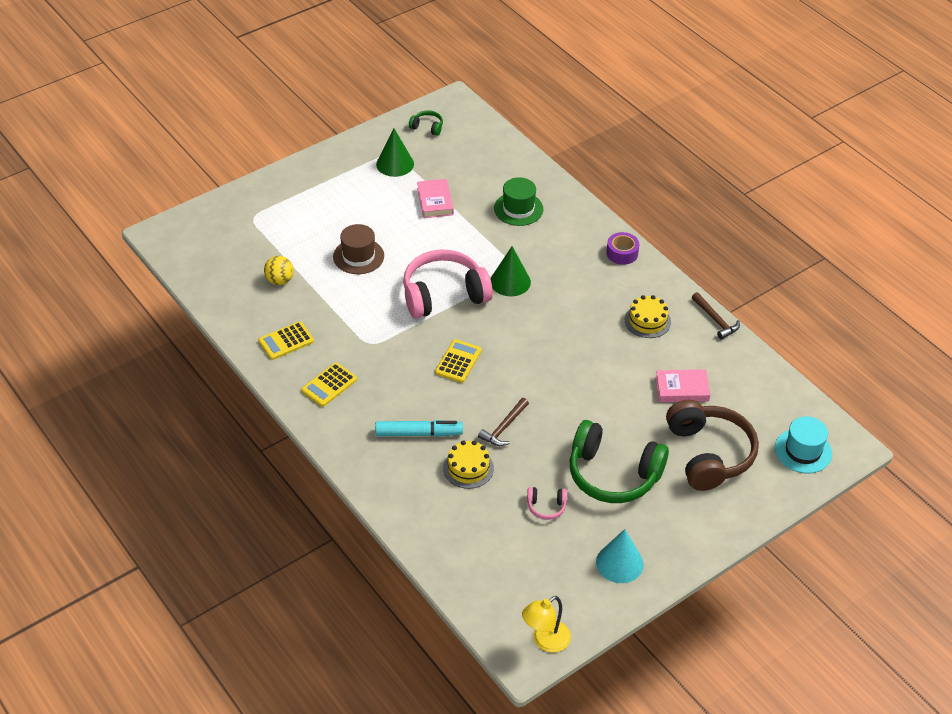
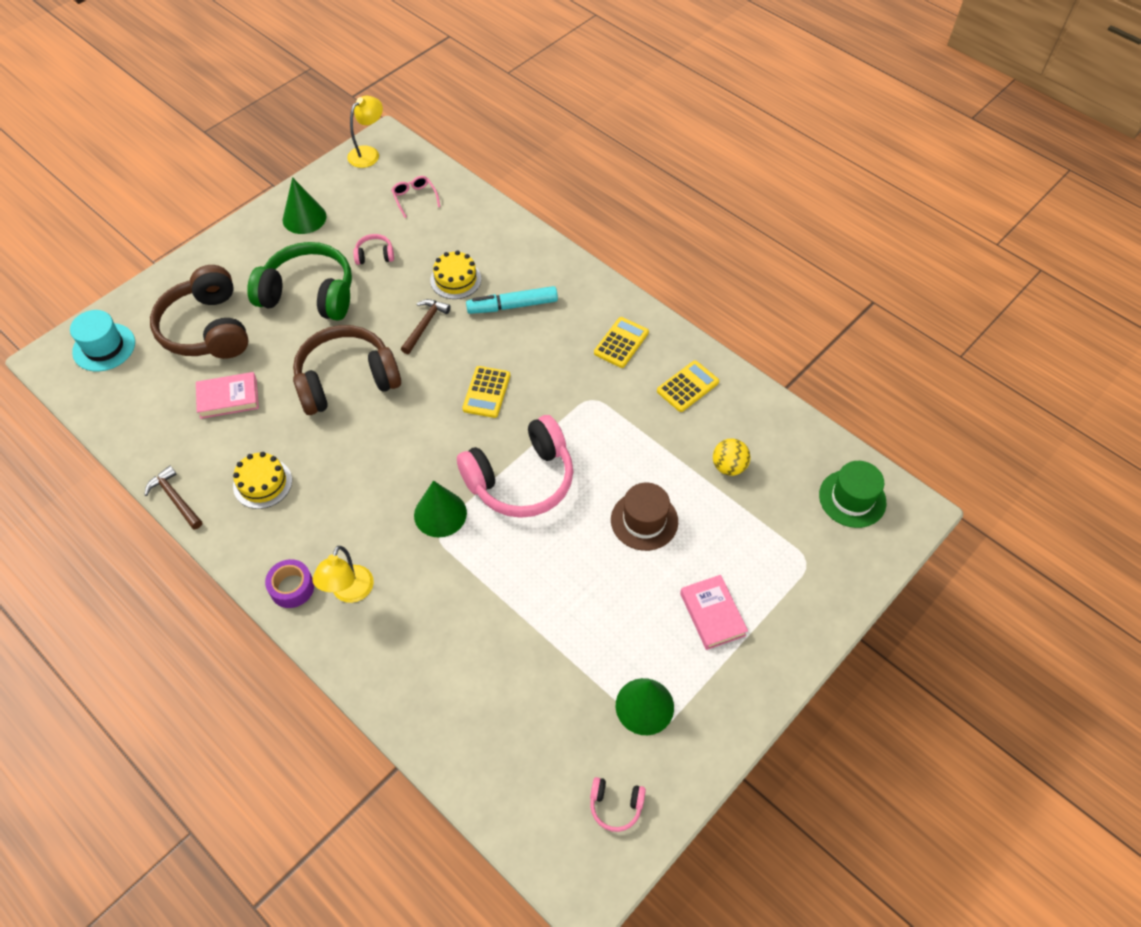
camera: 170 degrees right, 10 degrees up
green headphones [409,110,443,136] -> pink headphones [590,777,646,832]
pink book [417,179,454,218] -> pink book moved to [680,575,748,650]
green hat [494,177,544,226] -> green hat moved to [819,461,886,528]
turquoise cone [596,529,644,583] -> green cone [283,177,327,234]
none -> brown headphones [293,325,401,415]
none -> yellow lamp [312,546,374,603]
none -> pink glasses [391,176,440,218]

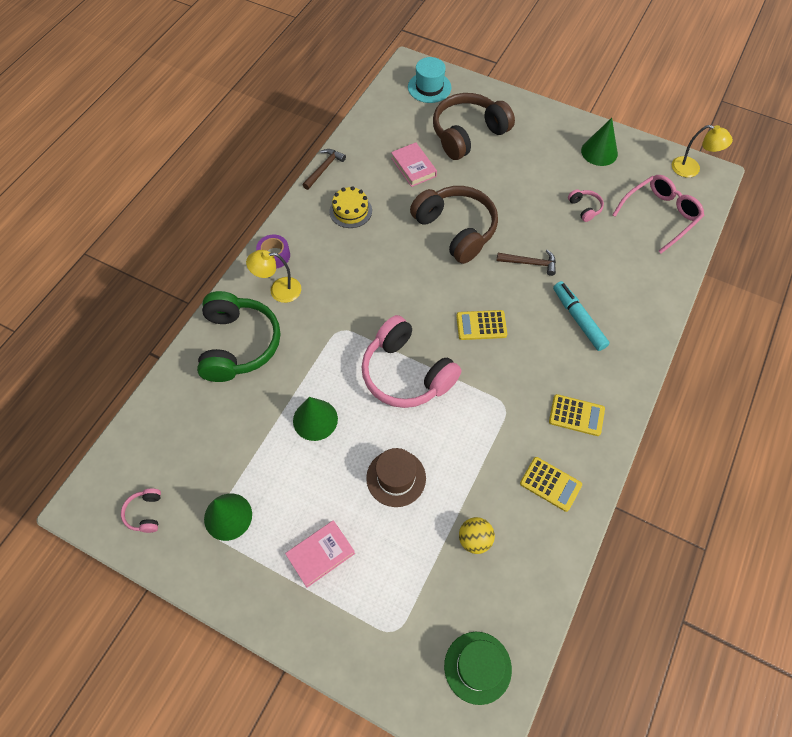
camera: 75 degrees right, 5 degrees up
green headphones [247,242,352,321] -> green headphones moved to [197,291,280,382]
pink glasses [391,176,440,218] -> pink glasses [612,175,704,253], size x1.87
green cone [414,481,467,538] -> green cone moved to [293,397,338,441]
yellow cake [430,251,481,299] -> none

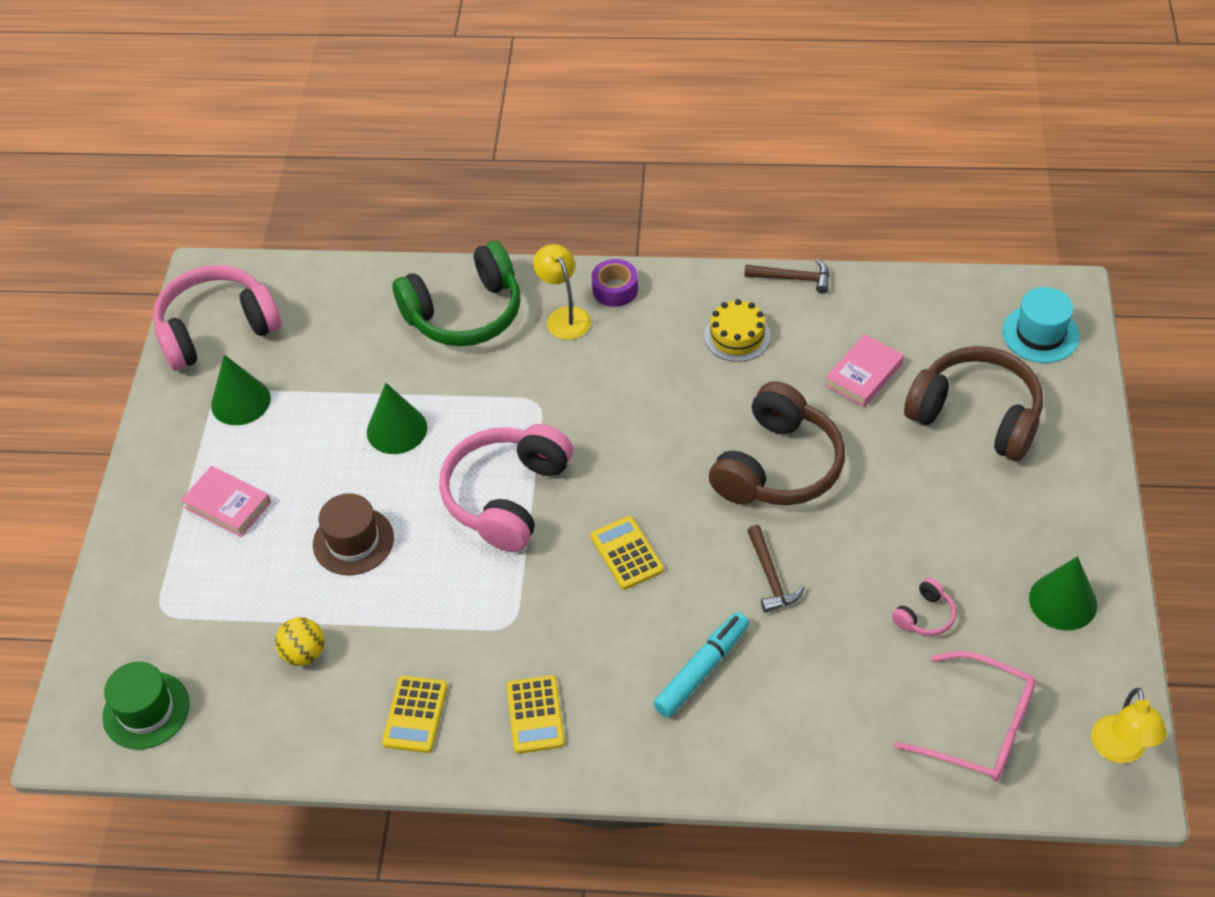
camera: 70 degrees right, 10 degrees down
pink headphones [121,488,161,533] -> pink headphones [153,265,282,371], size x2.35

